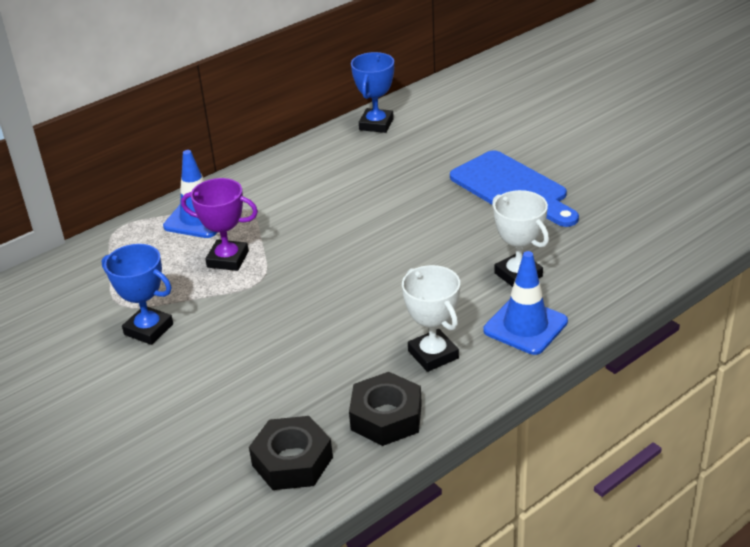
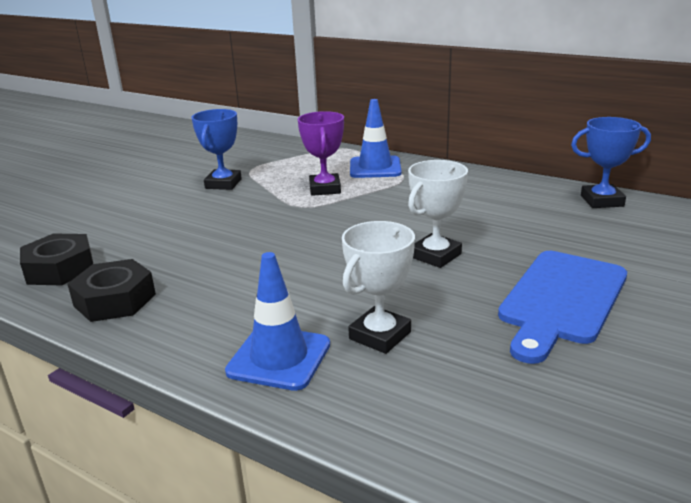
camera: 70 degrees right, 10 degrees down
white trophy [402,265,460,372] -> white trophy moved to [408,160,468,268]

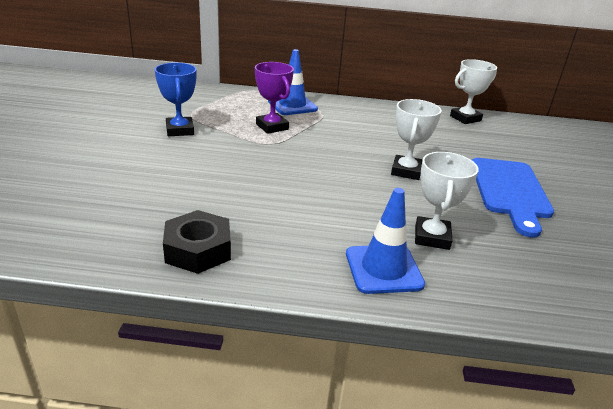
camera: 30 degrees left, 5 degrees up
black nut [20,233,93,286] -> none
blue trophy [571,117,651,208] -> white trophy [450,59,497,124]

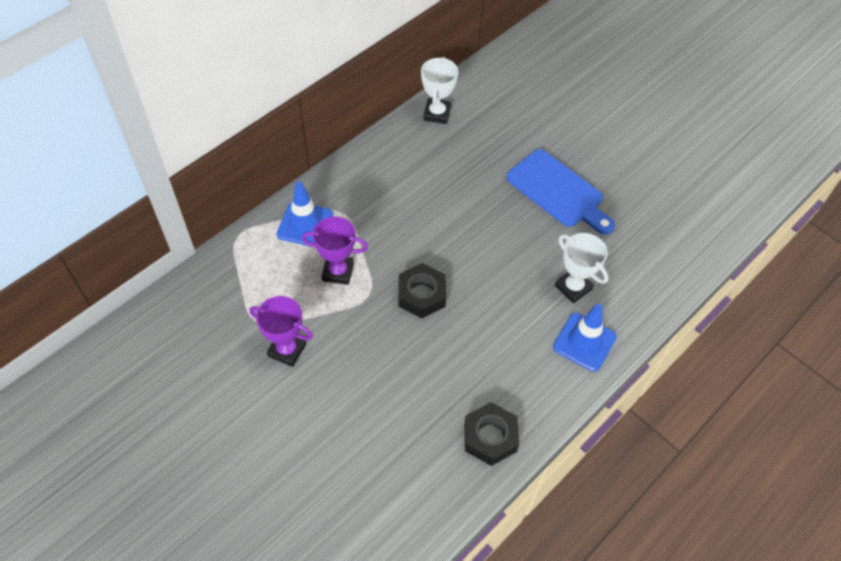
camera: 50 degrees left, 25 degrees up
blue trophy [154,63,197,136] -> purple trophy [249,296,313,367]
white trophy [391,99,442,180] -> none
none -> black nut [398,263,446,318]

